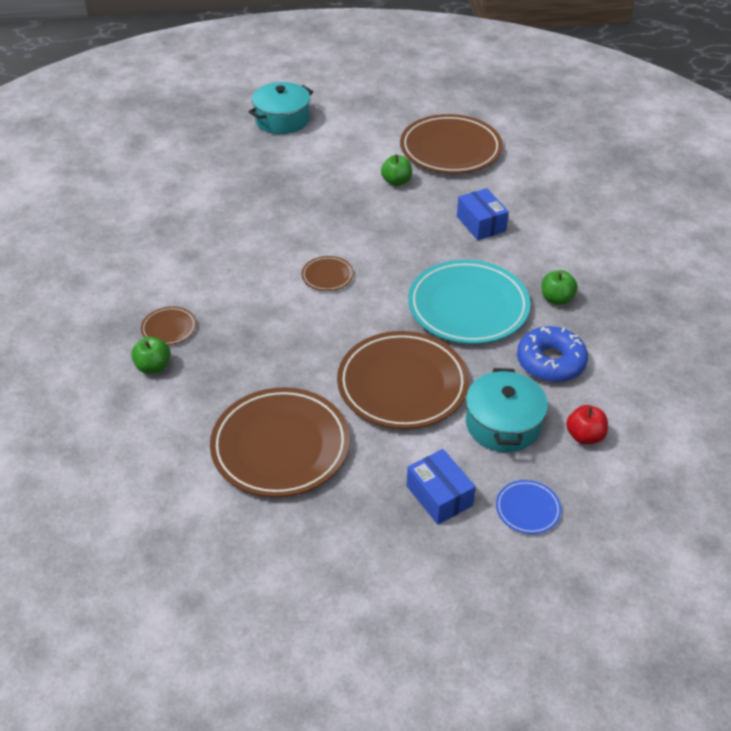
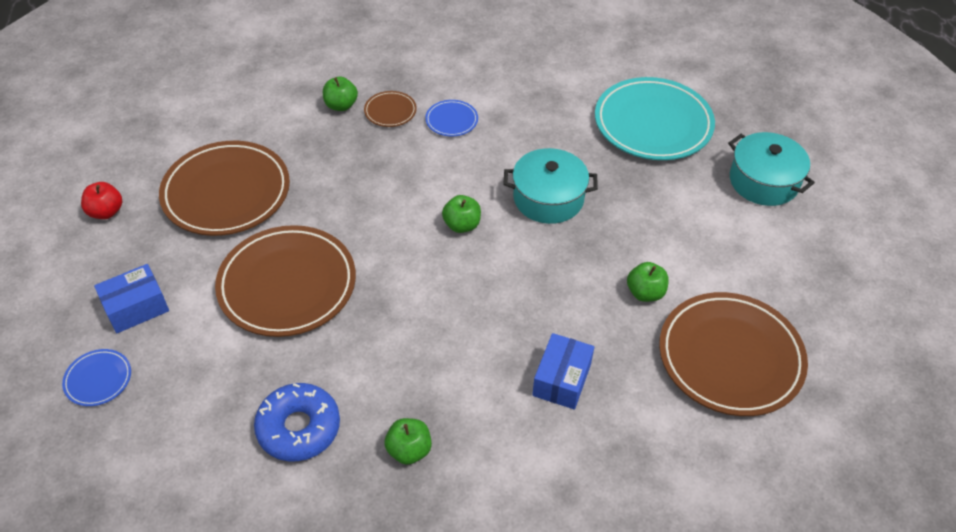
camera: 90 degrees right, 5 degrees up
brown plate [302,256,354,291] -> green apple [442,195,481,233]
turquoise plate [408,260,531,344] -> turquoise plate moved to [595,77,715,160]
blue box [457,188,509,240] -> blue box turned 45 degrees counterclockwise [532,333,594,410]
turquoise pot [466,368,548,452] -> turquoise pot moved to [503,148,598,224]
red apple [566,405,608,445] -> red apple moved to [81,182,122,219]
none -> blue plate [425,100,478,137]

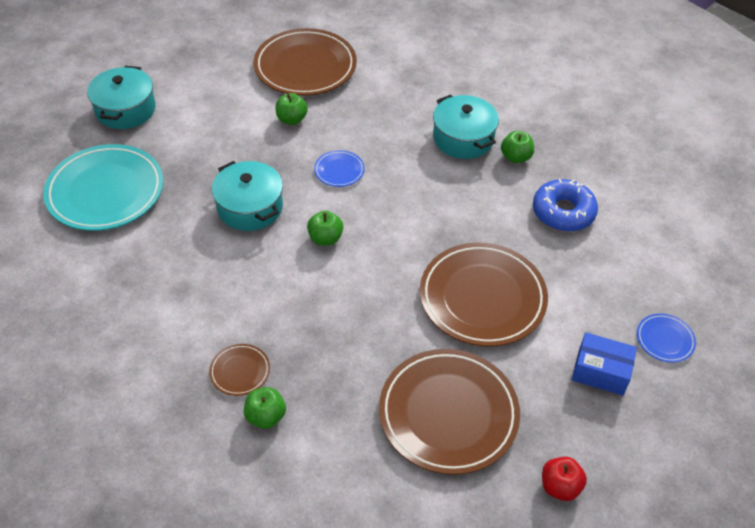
camera: 130 degrees left, 0 degrees up
blue plate [425,100,478,137] -> blue plate moved to [314,150,365,187]
blue box [532,333,594,410] -> none
none -> turquoise pot [433,94,499,159]

